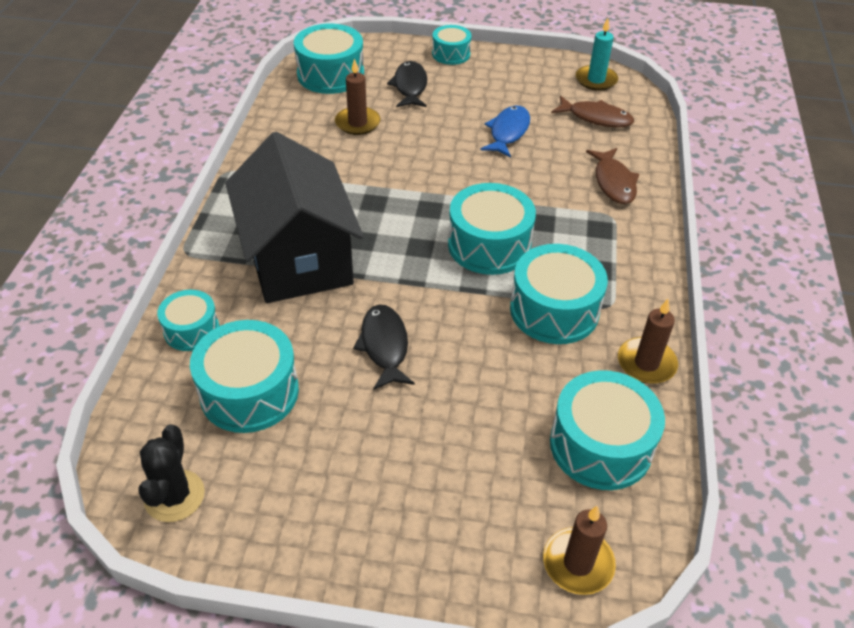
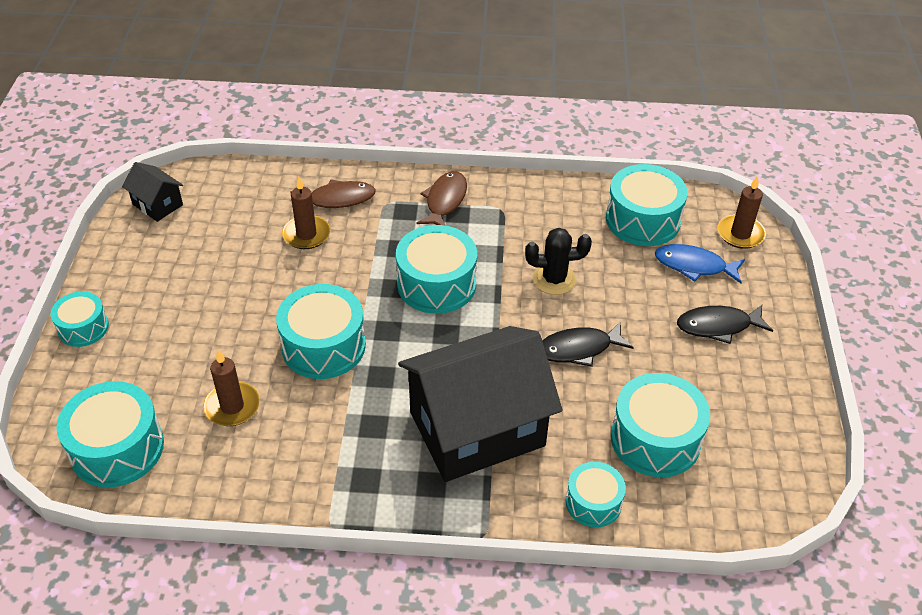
camera: 95 degrees left, 0 degrees up
black cactus [138,425,205,522] -> black cactus moved to [525,228,592,295]
black fish [387,61,427,107] -> black fish moved to [677,305,773,344]
blue fish [480,105,530,158] -> blue fish moved to [655,244,745,283]
turquoise drum [510,244,608,344] -> turquoise drum moved to [276,284,366,379]
brown fish [551,96,634,127] -> brown fish moved to [416,171,467,226]
turquoise candle [576,18,618,91] -> black house [122,162,183,222]
brown candle [618,299,678,384] -> brown candle moved to [282,176,330,249]

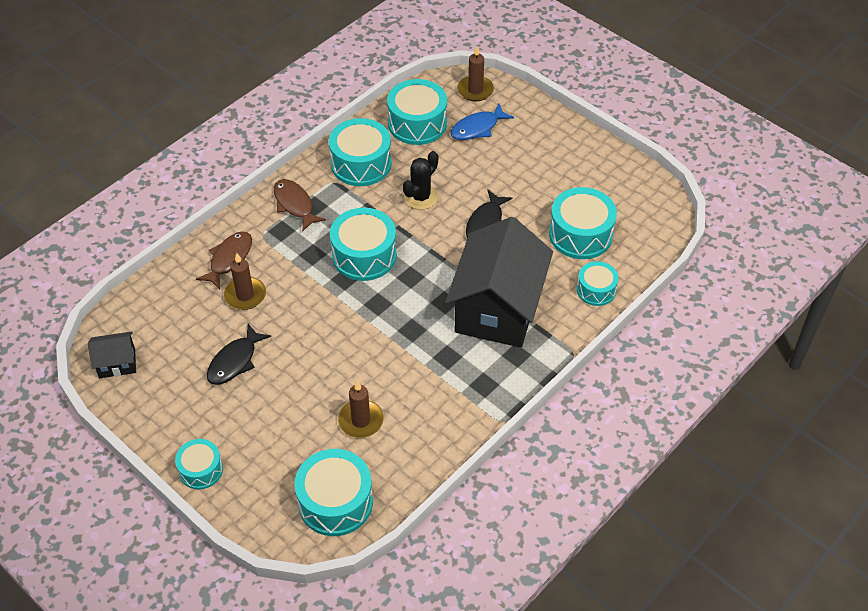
camera: 50 degrees left, 5 degrees up
turquoise drum [276,284,366,379] -> turquoise drum moved to [329,118,392,186]
black fish [677,305,773,344] -> black fish moved to [207,324,271,385]

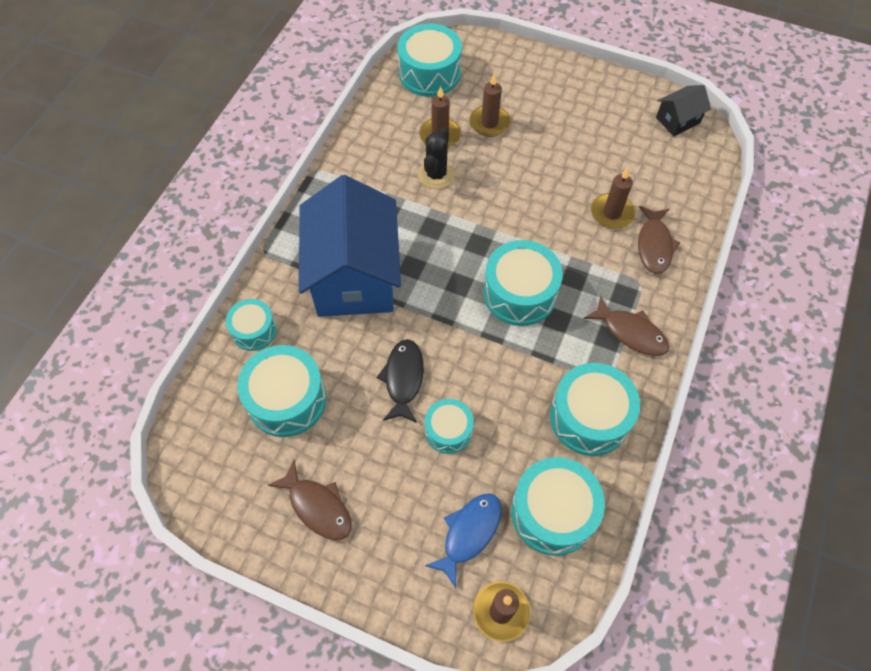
camera: 160 degrees right, 10 degrees up
turquoise drum [175,439,223,489] -> turquoise drum moved to [425,399,474,454]
black fish [207,324,271,385] -> none
black cactus [403,151,438,210] -> black cactus moved to [418,127,455,189]
black house [445,217,553,348] -> blue house [299,175,401,317]
none -> brown fish [268,460,352,540]
none -> brown candle [469,74,511,137]

